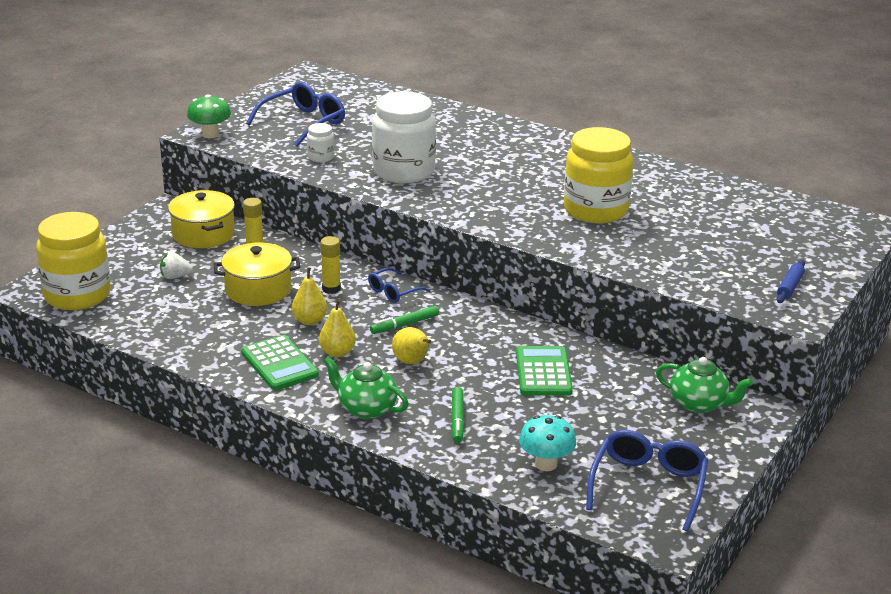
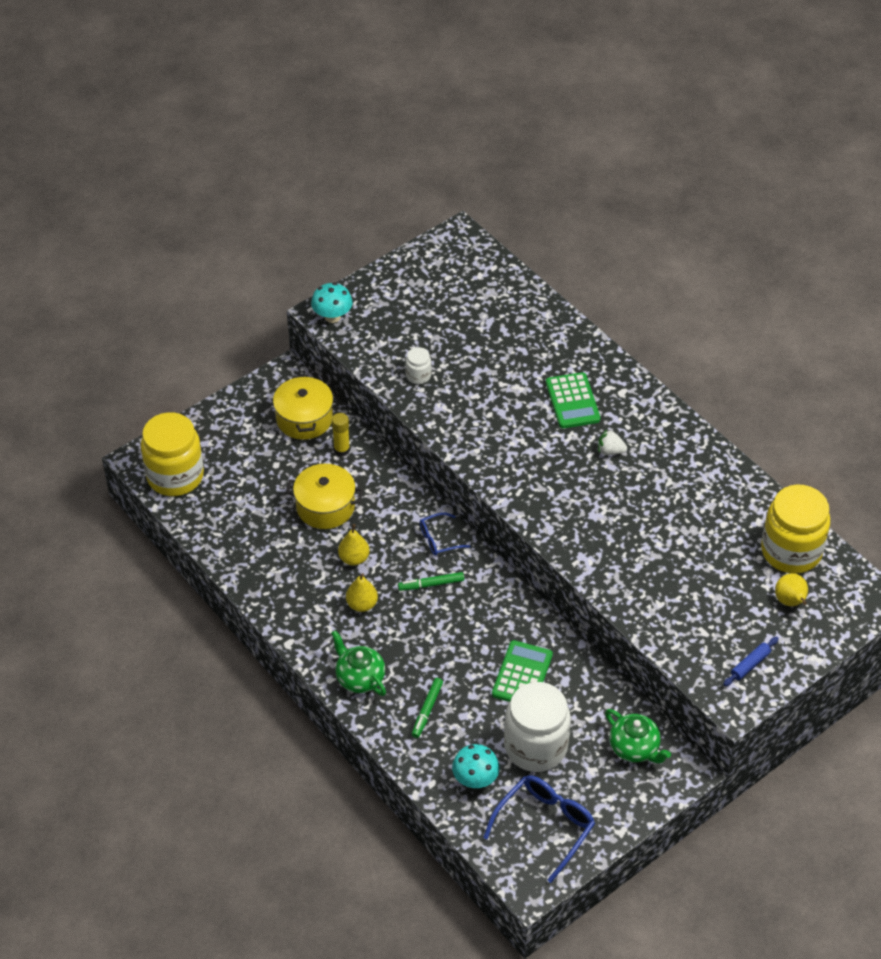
camera: 20 degrees right, 20 degrees up
white strawberry [160,252,193,279] -> white strawberry moved to [598,430,627,455]
green mushroom [187,94,231,138] -> turquoise mushroom [311,283,352,323]
green calculator [241,335,319,390] -> green calculator moved to [546,372,600,428]
blue glasses [246,82,345,147] -> none
yellow glue stick [320,236,341,294] -> none
white jar [372,92,436,183] -> white jar moved to [504,682,571,772]
yellow pear [392,327,431,364] -> yellow pear moved to [775,573,808,606]
yellow jar [564,127,633,224] -> yellow jar moved to [761,485,830,574]

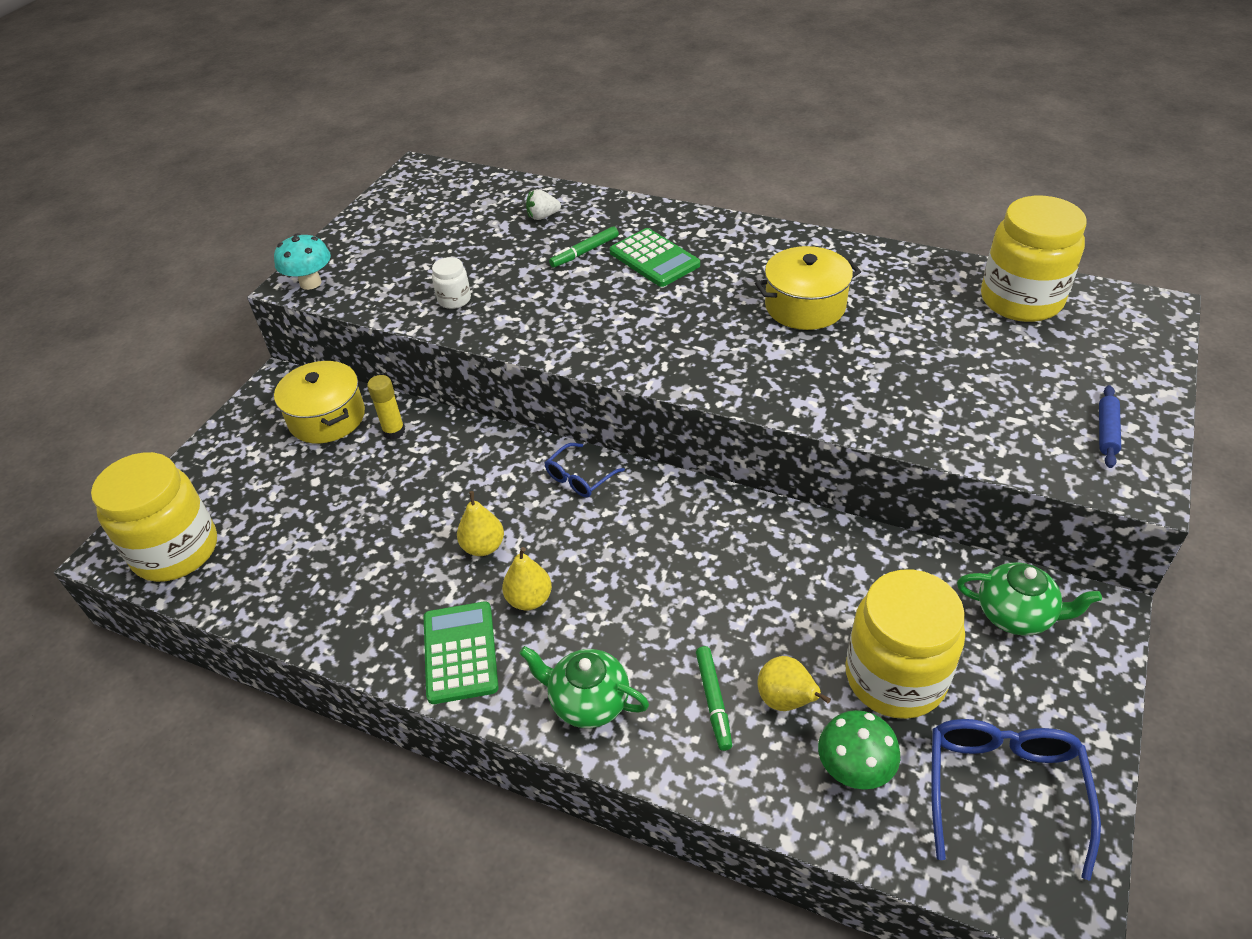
camera: 25 degrees left, 5 degrees down
yellow pot [286,464,363,529] -> yellow pot moved to [755,246,861,330]
green marker [398,572,464,591] -> green marker moved to [549,226,619,268]
turquoise mushroom [452,744,500,788] -> green mushroom [818,710,900,789]
green calculator [492,640,553,702] -> green calculator moved to [424,601,499,704]
white jar [504,682,571,772] -> yellow jar [845,569,965,719]
white strawberry [598,430,627,455] -> white strawberry moved to [526,189,561,220]
yellow pear [775,573,808,606] -> yellow pear moved to [758,656,831,711]

